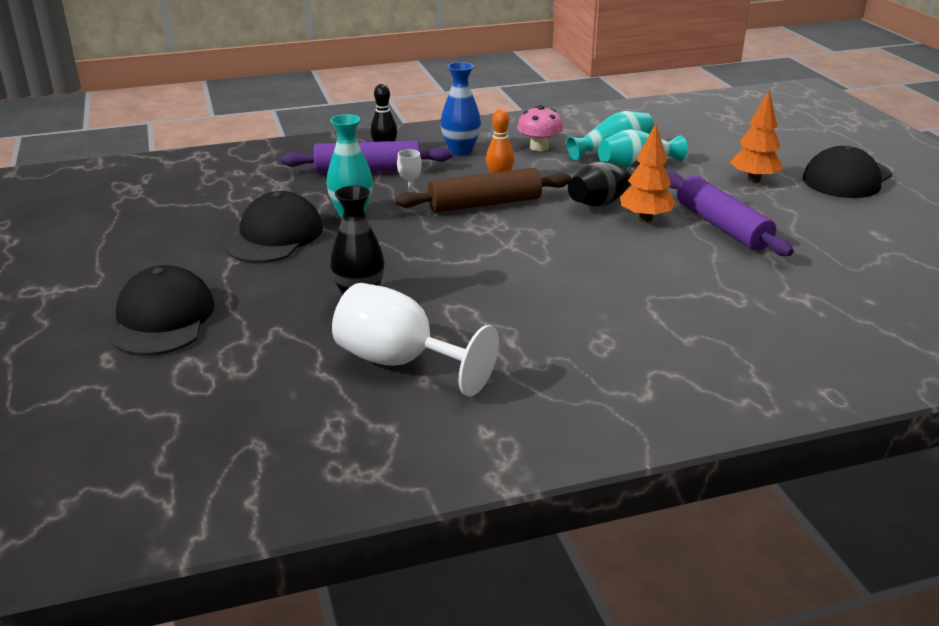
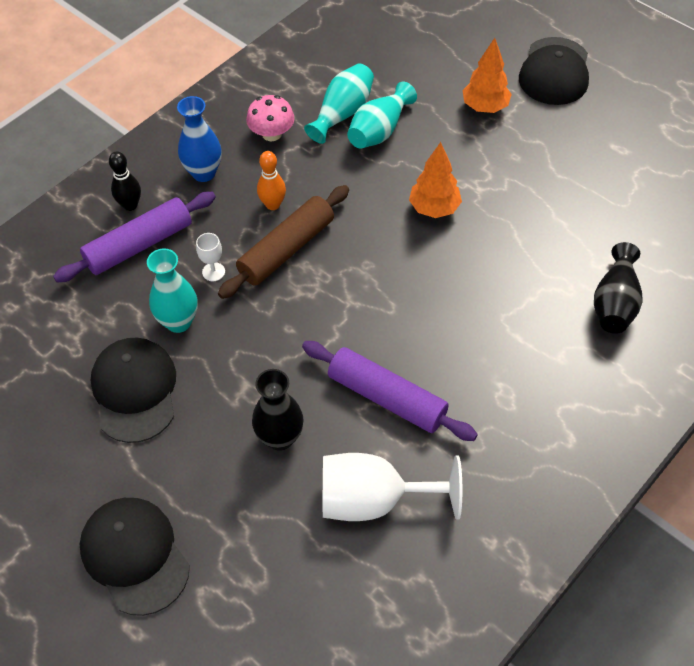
camera: 30 degrees left, 25 degrees up
black vase [568,161,640,207] -> black vase moved to [594,242,643,334]
purple rolling pin [667,173,794,256] -> purple rolling pin moved to [302,341,478,441]

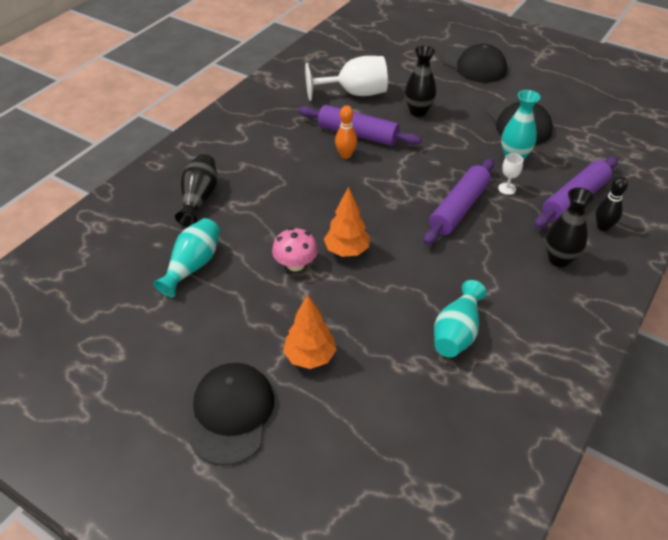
camera: 170 degrees right, 10 degrees down
blue vase [177,96,221,182] -> black vase [545,188,595,267]
brown rolling pin [218,185,349,299] -> purple rolling pin [424,159,494,245]
pink mushroom [246,95,294,141] -> pink mushroom moved to [272,228,318,271]
orange bowling pin [257,151,286,210] -> orange bowling pin moved to [335,105,357,159]
turquoise vase [347,82,417,149] -> turquoise vase moved to [153,218,220,298]

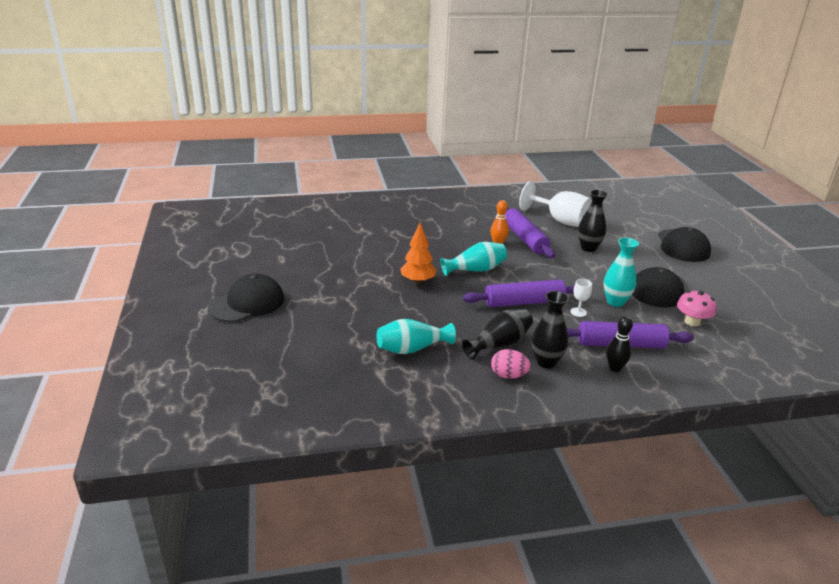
camera: 45 degrees right, 15 degrees down
turquoise vase [153,218,220,298] -> turquoise vase moved to [441,242,507,276]
black vase [175,154,218,227] -> black vase moved to [462,309,533,360]
pink mushroom [272,228,318,271] -> pink mushroom moved to [677,290,717,326]
orange tree [283,294,337,369] -> none
none -> pink egg [491,349,531,379]

